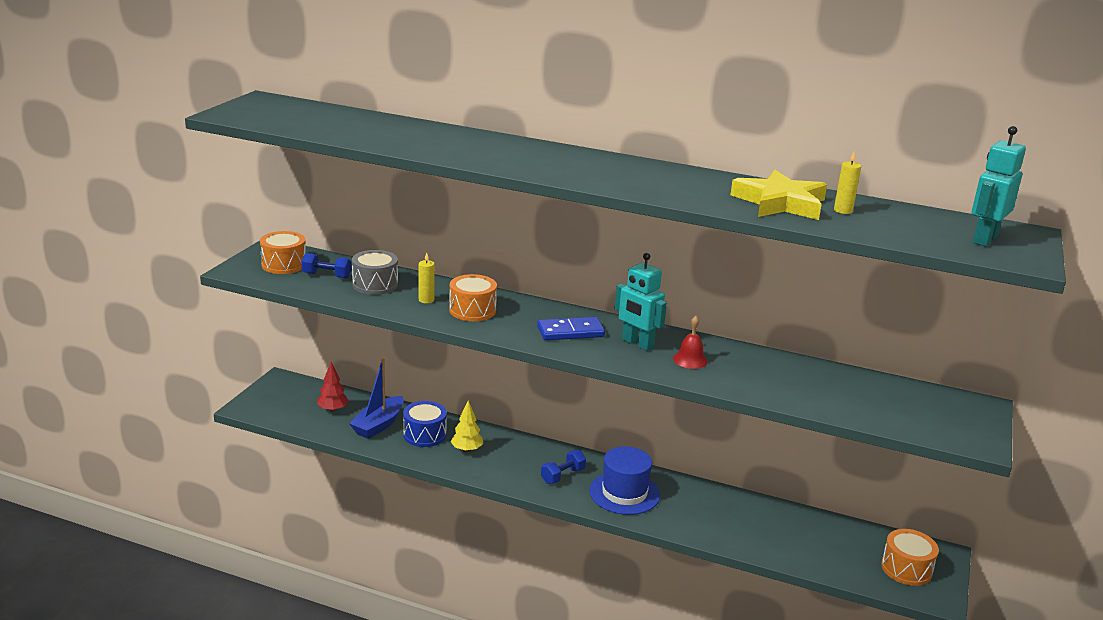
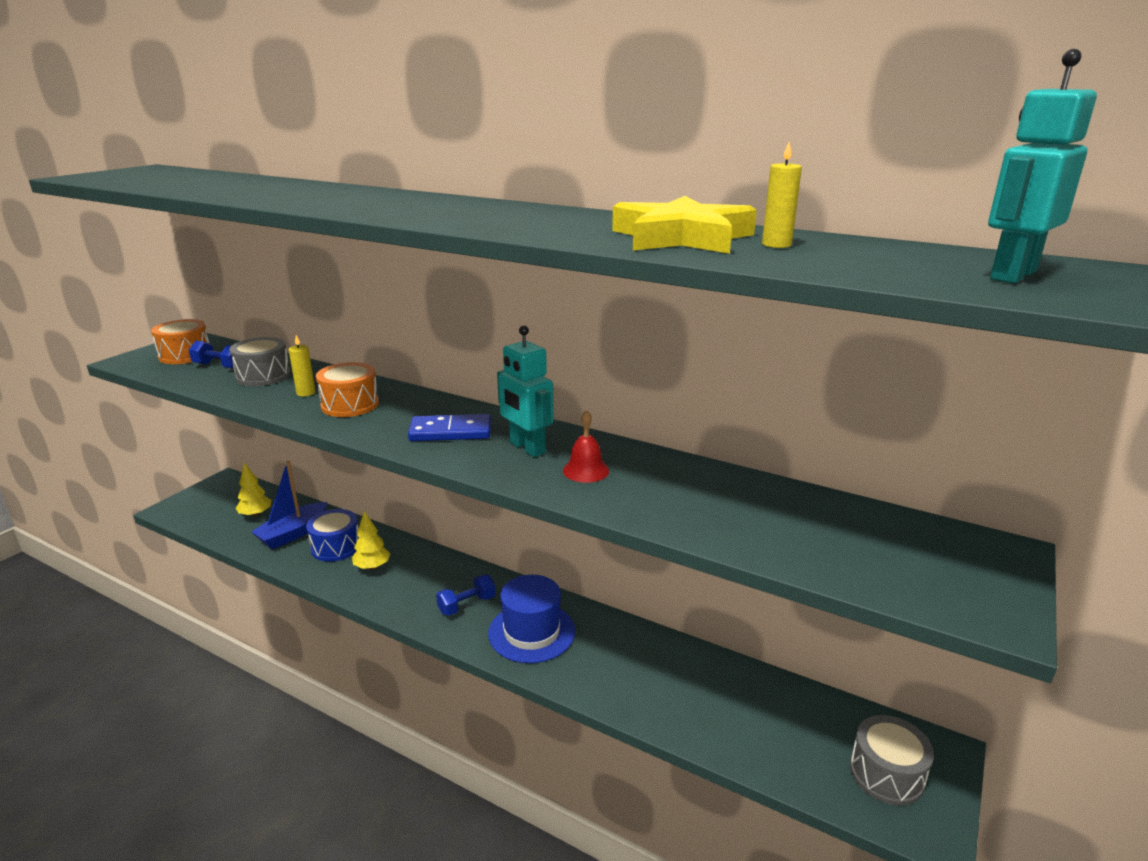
camera: 10 degrees right, 0 degrees up
red tree [317,362,349,412] -> yellow tree [236,463,272,517]
orange drum [881,529,939,586] -> grey drum [850,715,934,806]

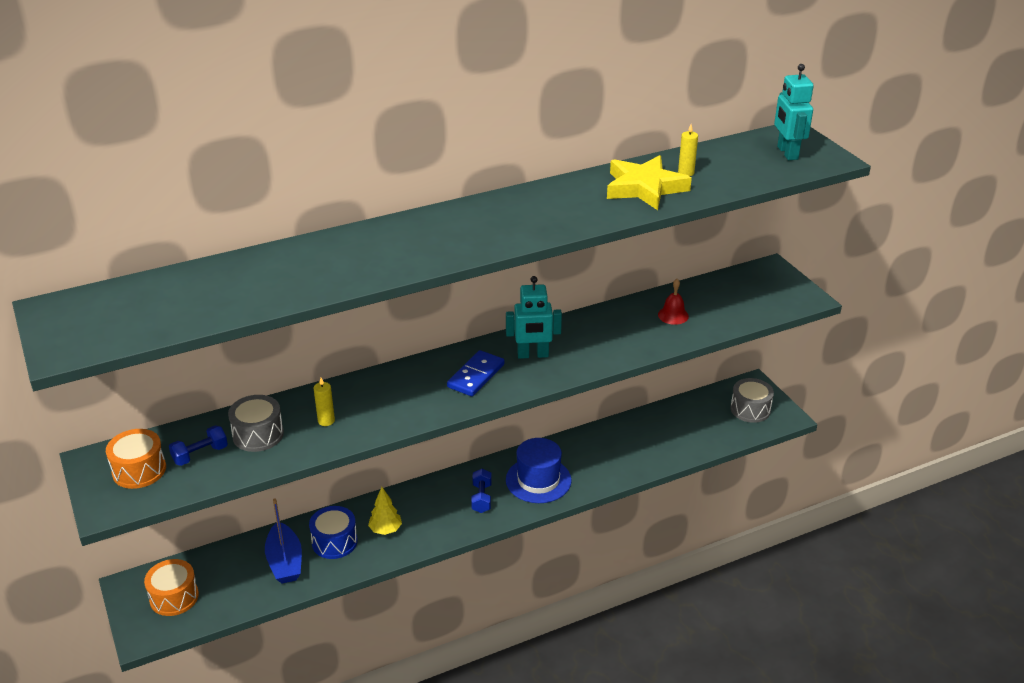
camera: 55 degrees left, 10 degrees up
yellow tree [236,463,272,517] -> none
orange drum [316,362,379,417] -> orange drum moved to [144,559,199,616]
red bell [563,410,609,483] -> red bell moved to [658,279,689,325]

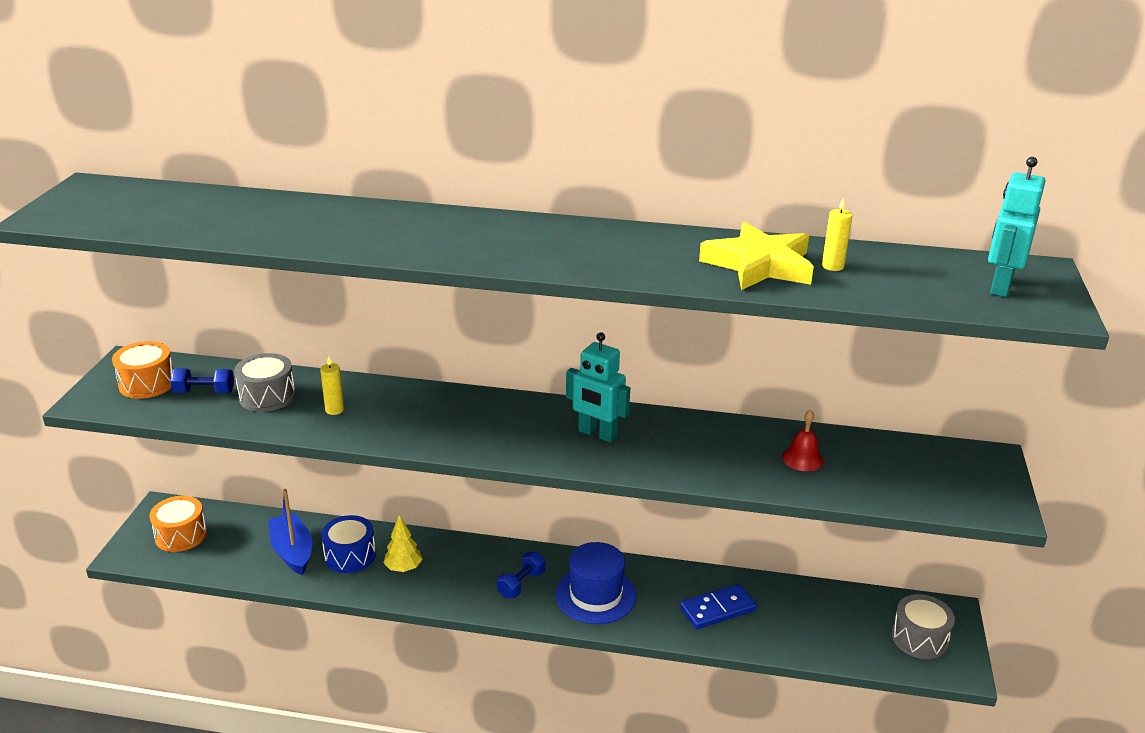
camera: 35 degrees right, 5 degrees down
blue boat [265,499,302,584] -> blue boat turned 135 degrees clockwise [268,489,312,575]
blue domino [447,350,505,396] -> blue domino moved to [680,584,757,629]

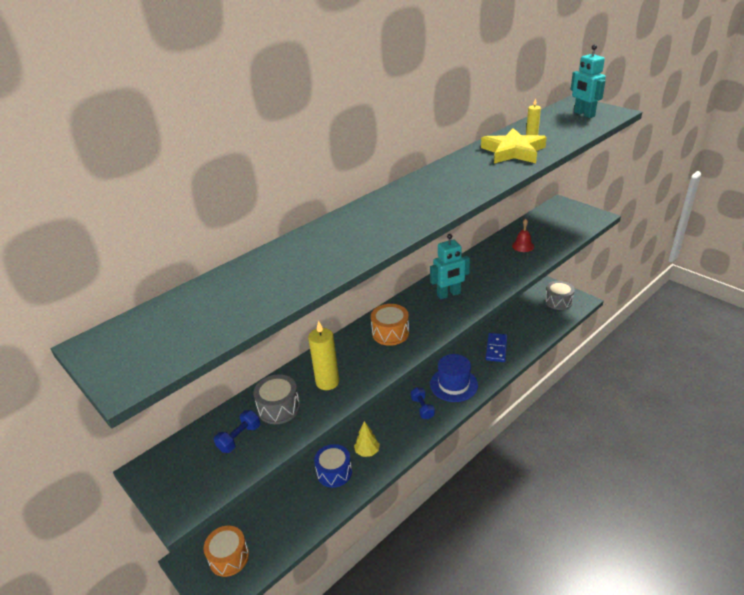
camera: 50 degrees left, 5 degrees up
orange drum [112,341,172,399] -> orange drum moved to [371,304,409,346]
blue boat [268,489,312,575] -> none
yellow candle [320,356,344,415] -> yellow candle [308,320,339,390], size x1.72

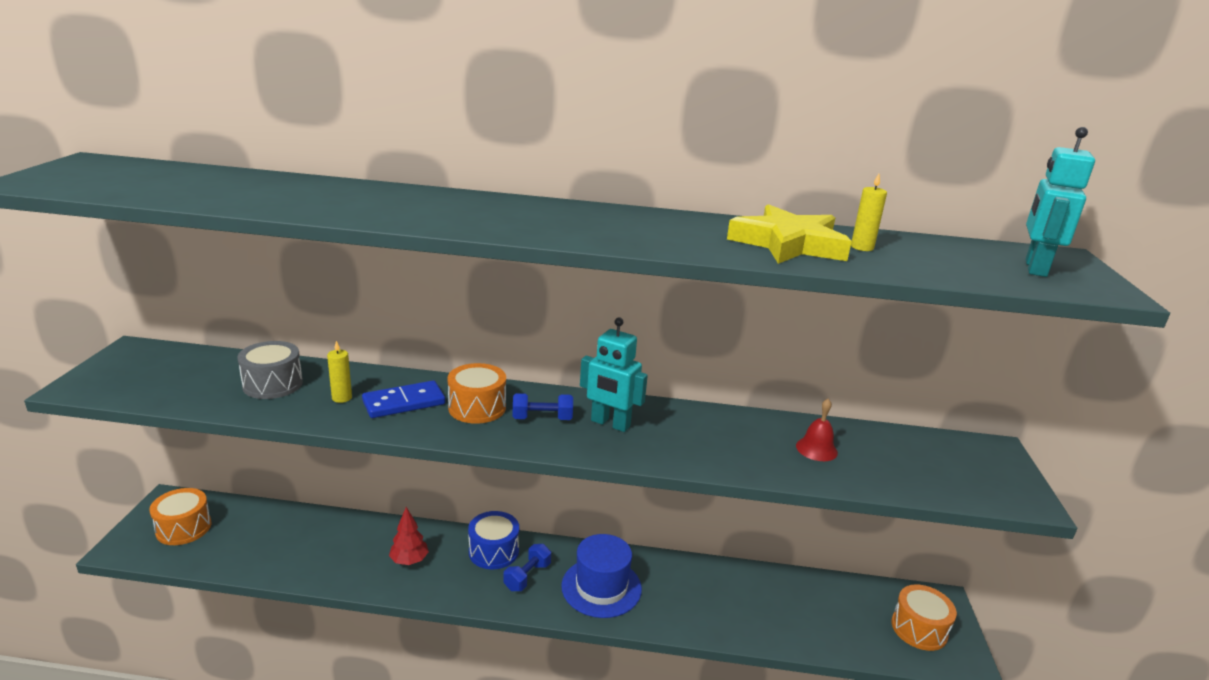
camera: 45 degrees right, 10 degrees down
blue dumbbell [214,410,260,453] -> blue dumbbell moved to [513,393,573,420]
yellow candle [308,320,339,390] -> yellow candle [327,341,352,403], size x0.58
blue drum [314,444,352,488] -> blue drum moved to [468,511,519,569]
yellow tree [354,421,380,457] -> red tree [389,507,429,565]
blue domino [486,333,507,362] -> blue domino moved to [362,381,445,418]
grey drum [545,281,575,310] -> orange drum [891,585,957,651]

